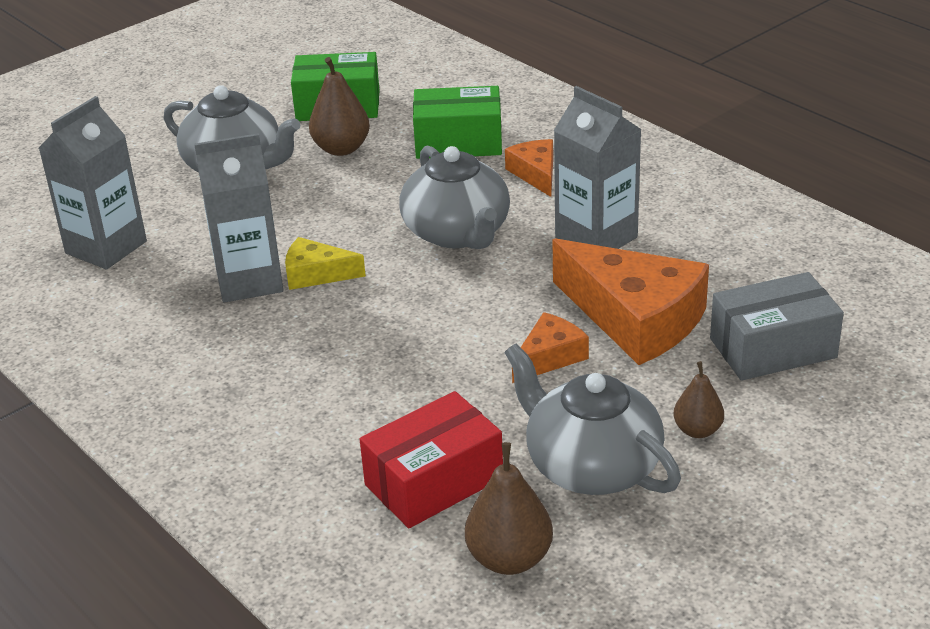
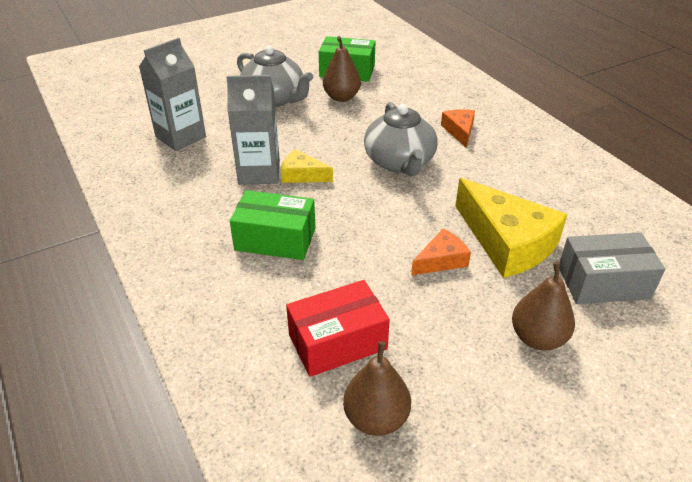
camera: 10 degrees right, 5 degrees up
green box [413,86,502,159] -> green box moved to [230,190,315,260]
grey teapot [504,344,681,495] -> none
orange cheese [553,238,709,365] -> yellow cheese [455,178,568,278]
grey carton [554,86,642,249] -> none
brown pear [674,361,724,438] -> brown pear [512,262,575,350], size x1.59

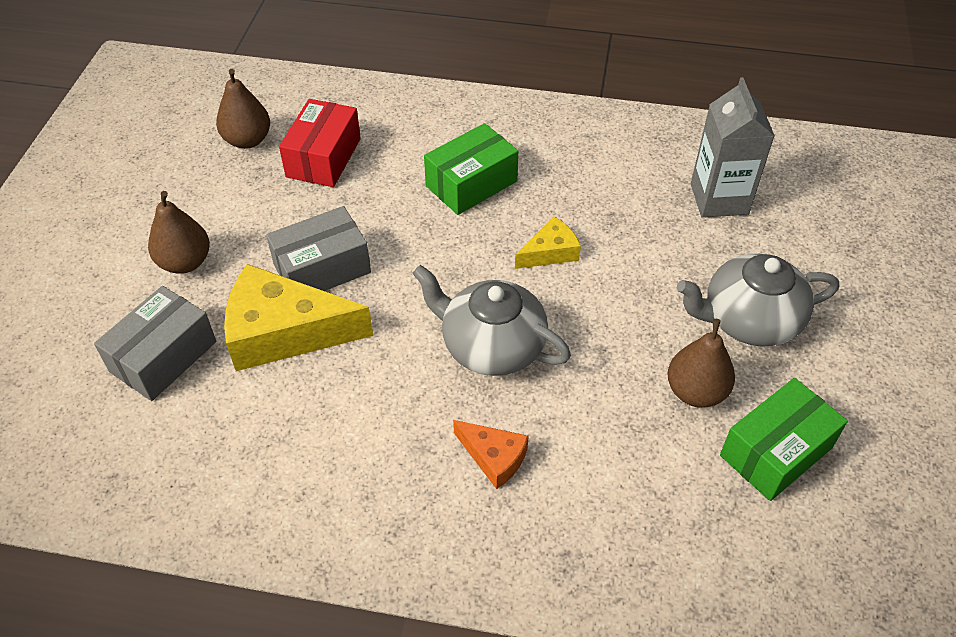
camera: 130 degrees right, 10 degrees up
grey carton [226,75,280,185] -> none
orange cheese [411,229,471,275] -> grey box [266,206,371,291]

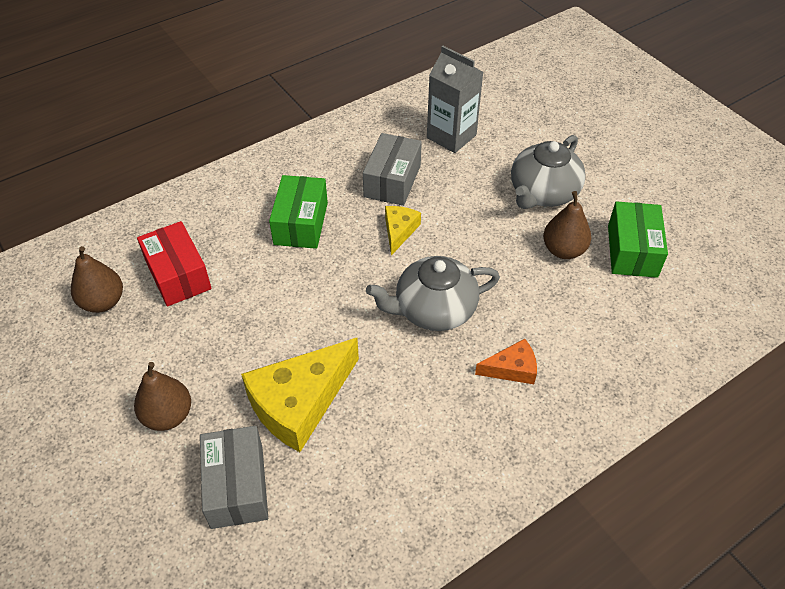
camera: 45 degrees left, 0 degrees up
grey box [266,206,371,291] -> grey box moved to [363,133,422,206]

